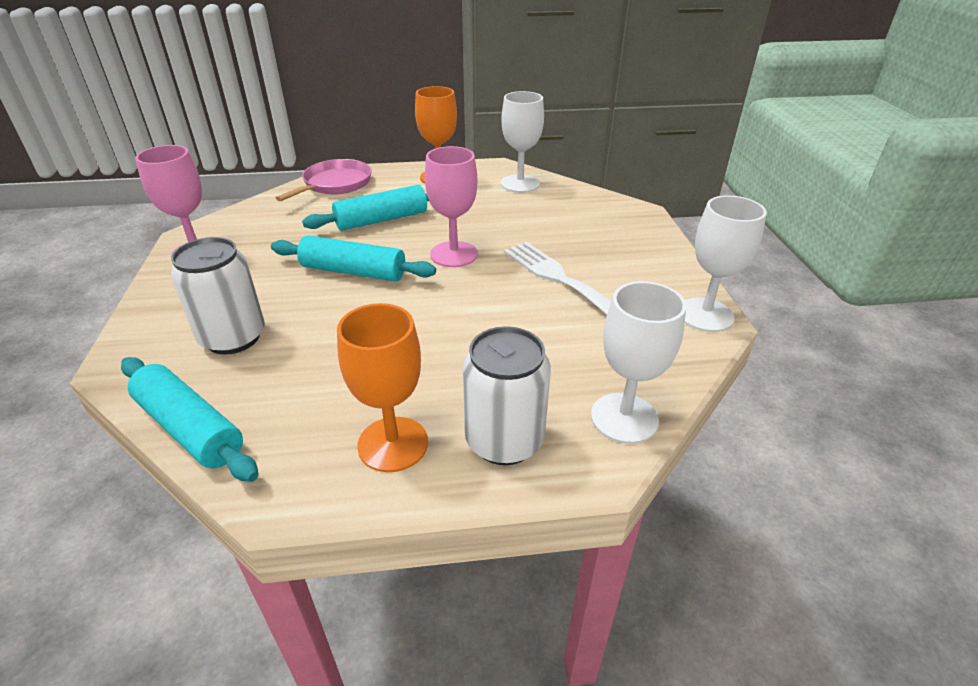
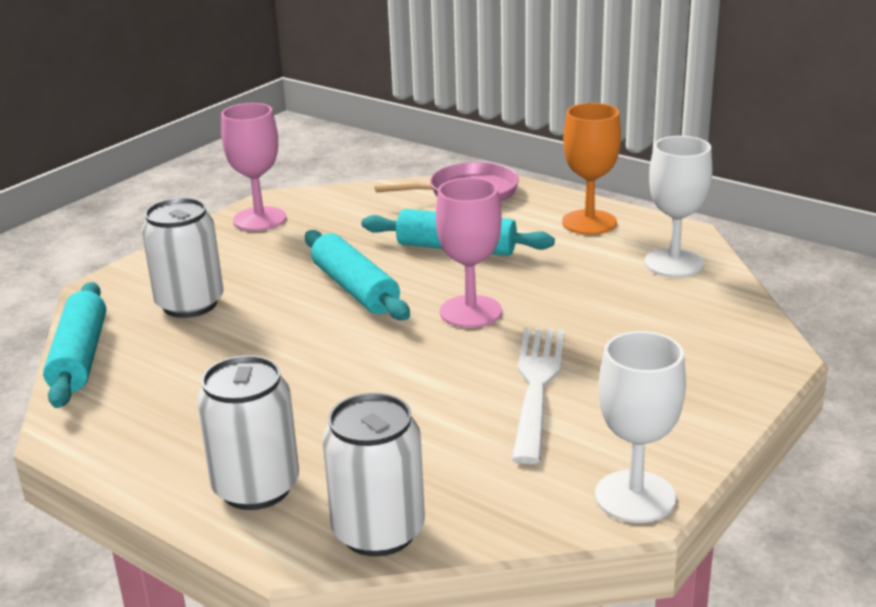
camera: 45 degrees right, 10 degrees down
orange goblet [337,303,428,472] -> none
white goblet [591,281,686,444] -> white can [322,393,425,557]

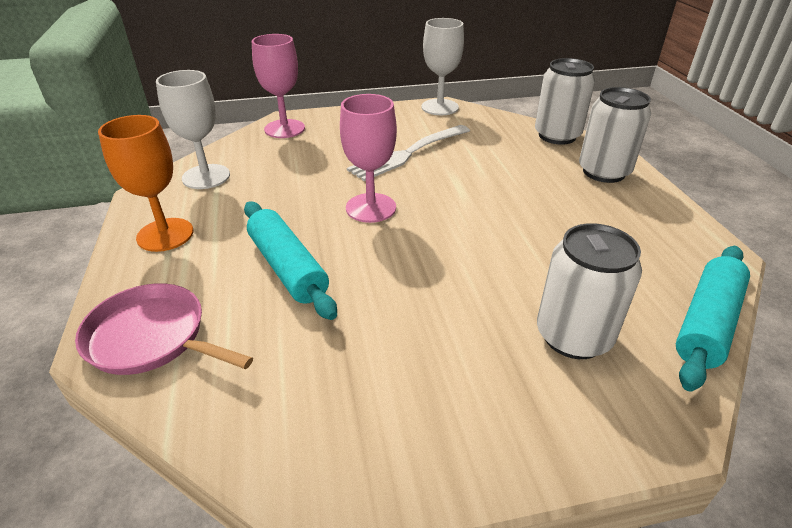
camera: 140 degrees left, 10 degrees up
pink goblet [221,103,286,231] -> pink goblet moved to [252,34,305,138]
turquoise rolling pin [305,230,410,320] -> none

